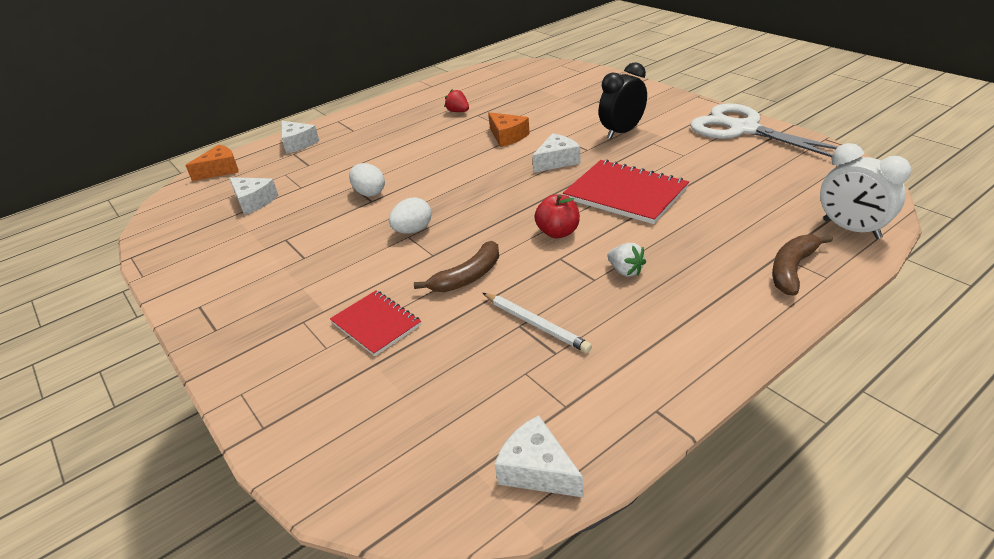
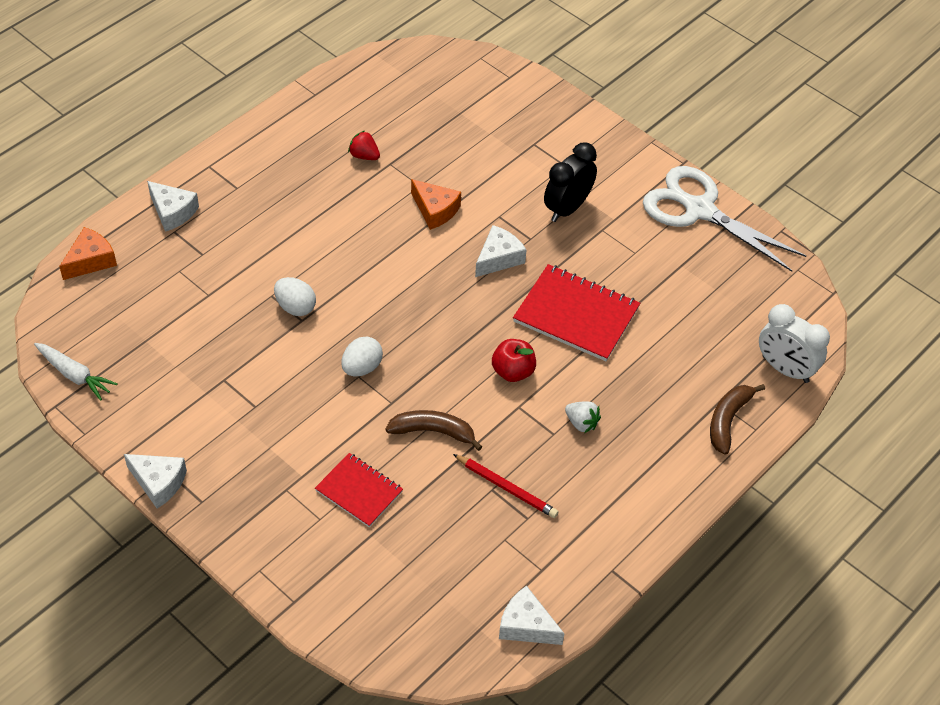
camera: 15 degrees left, 15 degrees up
white cheese [229,177,279,215] -> white cheese moved to [124,454,187,508]
brown banana [414,241,499,292] -> brown banana turned 120 degrees counterclockwise [386,410,482,451]
white pencil [483,293,592,353] -> red pencil [453,454,559,518]
none -> white carrot [34,343,118,401]

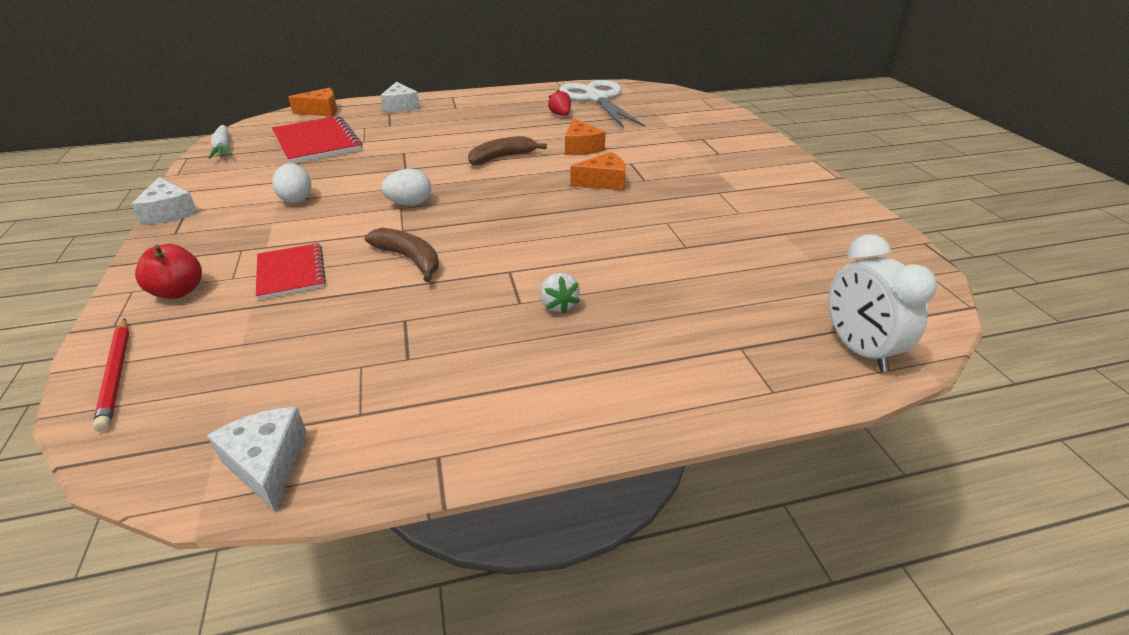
camera: 35 degrees right, 15 degrees down
white egg [274,277,316,316] -> white egg moved to [272,163,311,203]
red pencil [453,454,559,518] -> red pencil moved to [93,318,129,432]
white cheese [475,225,527,277] -> orange cheese [570,152,626,191]
red apple [492,339,536,382] -> red apple moved to [135,244,202,299]
red notebook [513,264,640,361] -> red notebook moved to [272,116,363,164]
black clock [544,142,597,222] -> none
white scissors [643,166,806,272] -> white scissors moved to [559,80,645,128]
brown banana [710,384,765,455] -> brown banana moved to [468,136,547,165]

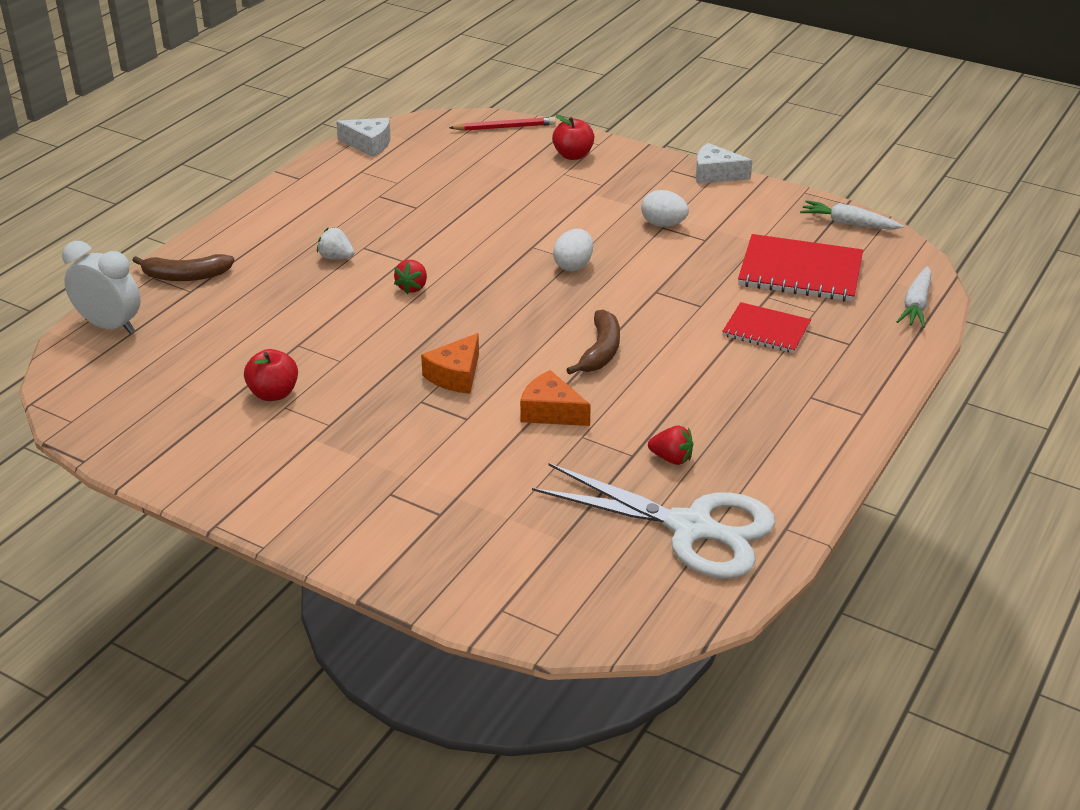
camera: 135 degrees right, 0 degrees up
red pencil [93,318,129,432] -> red pencil turned 150 degrees clockwise [449,117,556,131]
red notebook [256,243,326,300] -> red notebook moved to [722,302,811,353]
orange cheese [288,88,337,116] -> white carrot [897,266,931,328]
brown banana [365,228,439,282] -> brown banana moved to [132,254,234,281]
white cheese [380,82,420,112] -> none
none -> red apple [244,349,298,401]
none -> red strawberry [394,260,427,294]

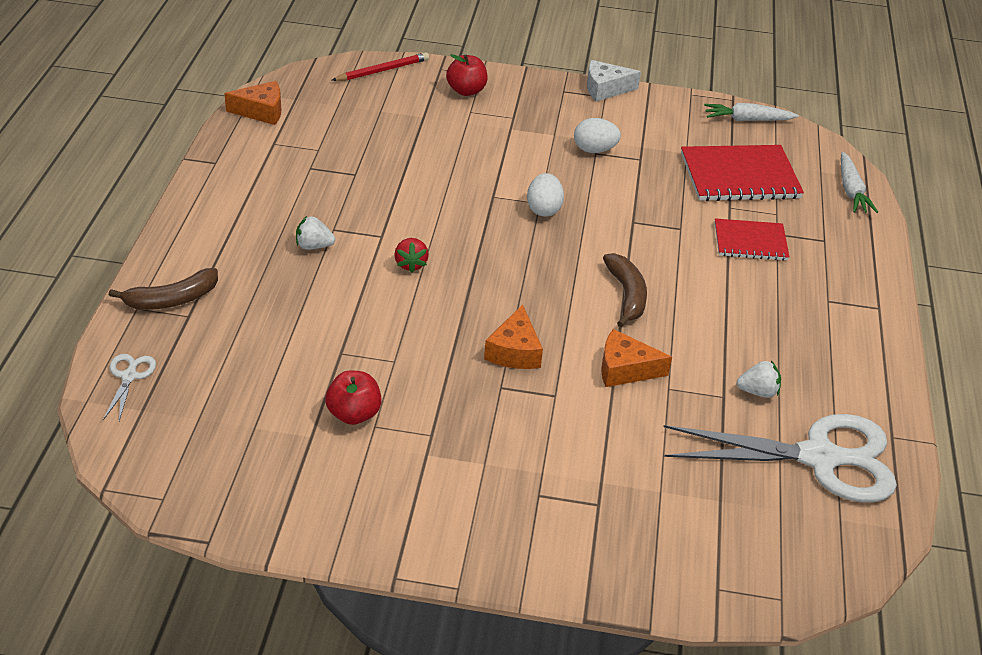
camera: 25 degrees left, 5 degrees up
white clock [62,241,141,334] -> white scissors [103,354,156,421]
white cheese [336,118,391,157] -> orange cheese [224,81,281,125]
red strawberry [648,426,693,465] -> white strawberry [737,361,781,398]

